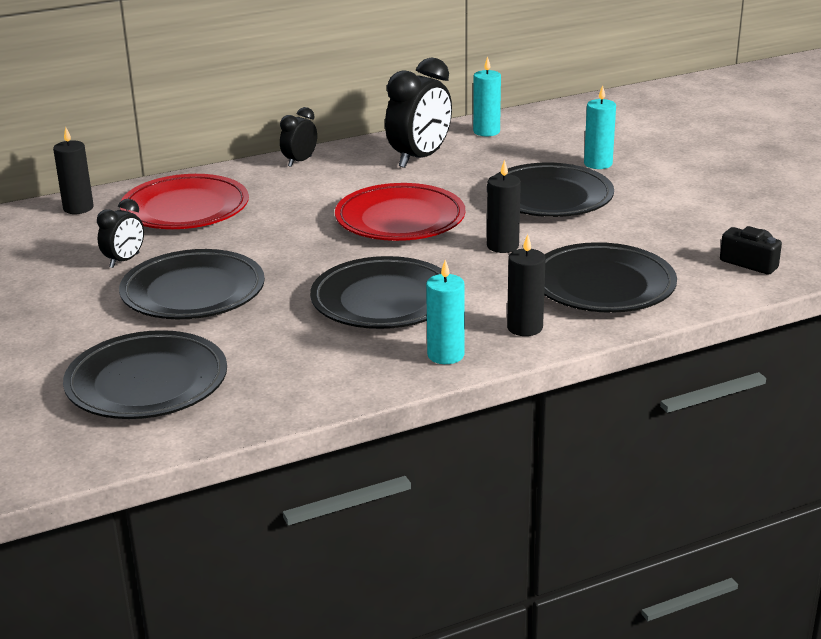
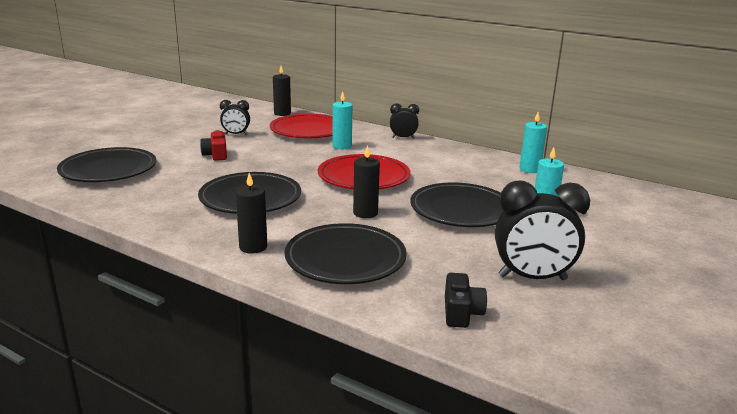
camera: 55 degrees right, 5 degrees down
black plate [119,249,265,319] -> red camera [200,130,227,161]
black clock [385,57,452,168] -> black clock moved to [495,181,590,280]
turquoise candle [426,260,465,364] -> turquoise candle moved to [333,91,353,149]

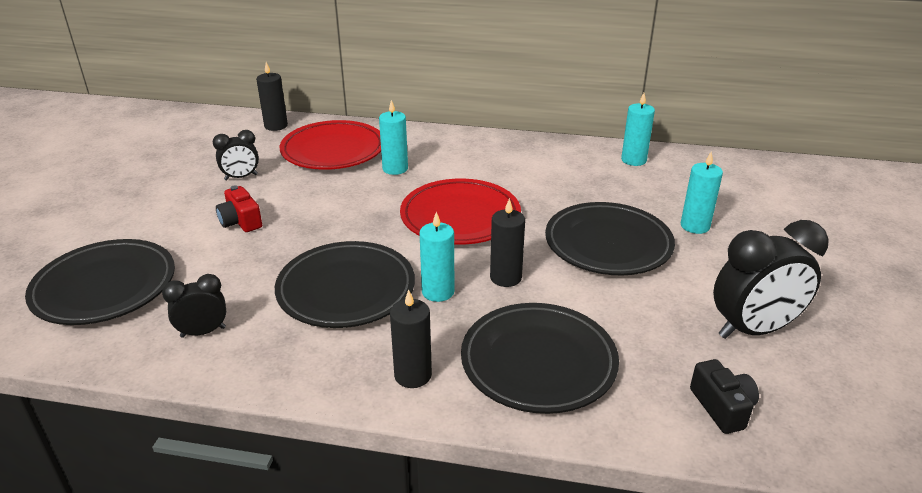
camera: 20 degrees left, 10 degrees up
black clock [390,103,419,139] -> black clock moved to [162,274,226,338]
none -> turquoise candle [420,212,455,302]

